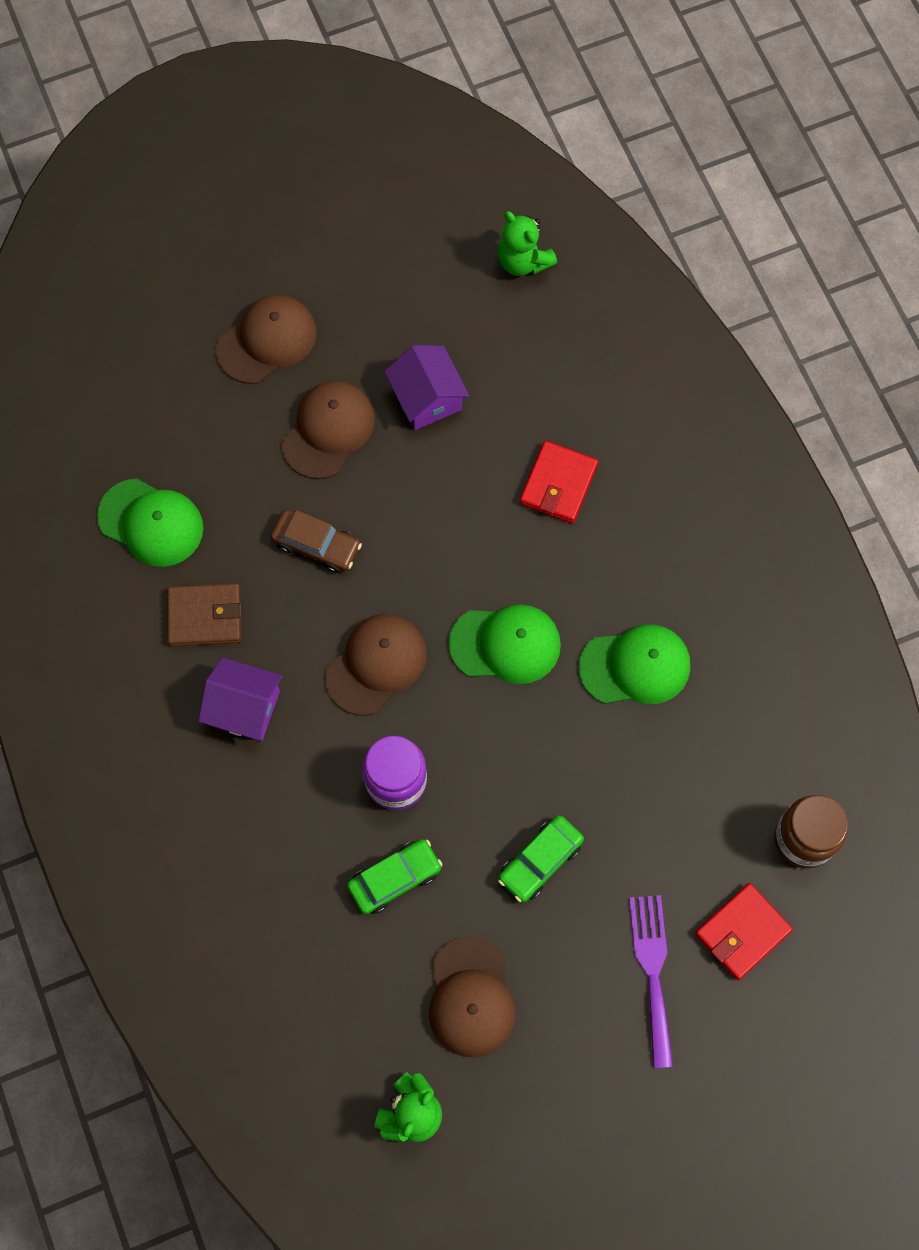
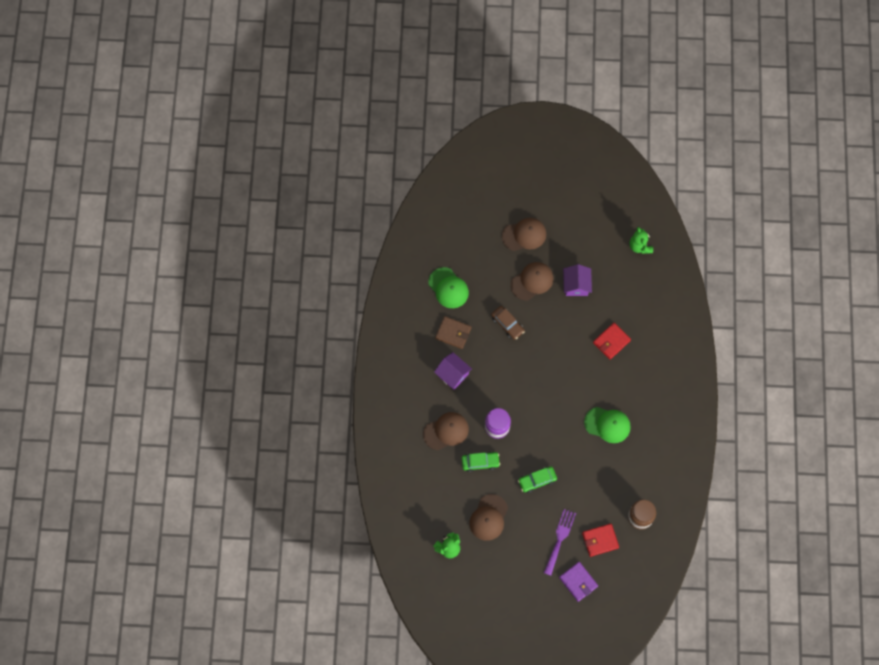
camera: 25 degrees right, 0 degrees up
brown cap [325,614,427,716] -> brown cap moved to [423,412,469,450]
green cap [449,604,561,684] -> none
none -> purple wallet [559,562,598,602]

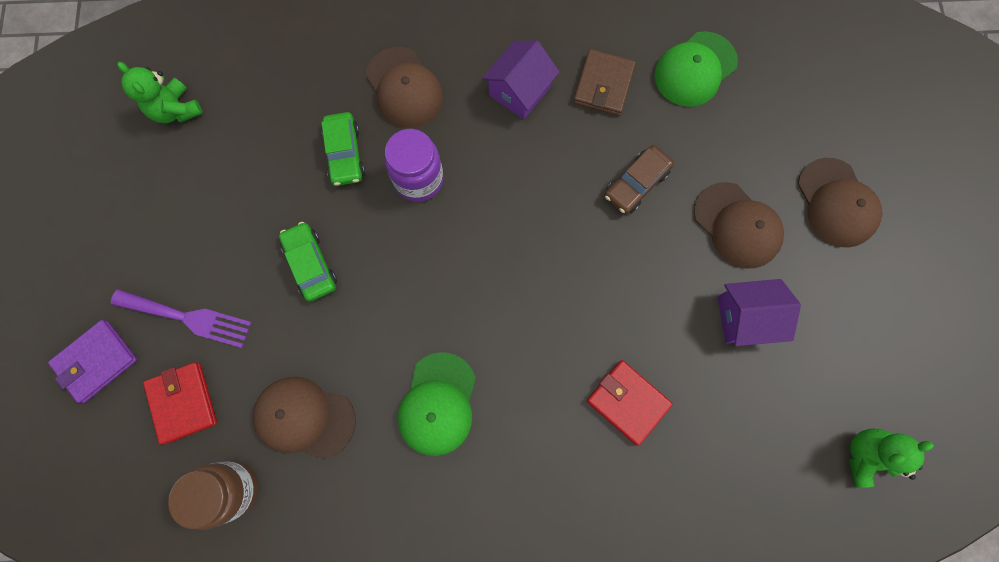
camera: 85 degrees right, 5 degrees up
brown cap [469,494,508,541] -> brown cap moved to [253,377,356,459]

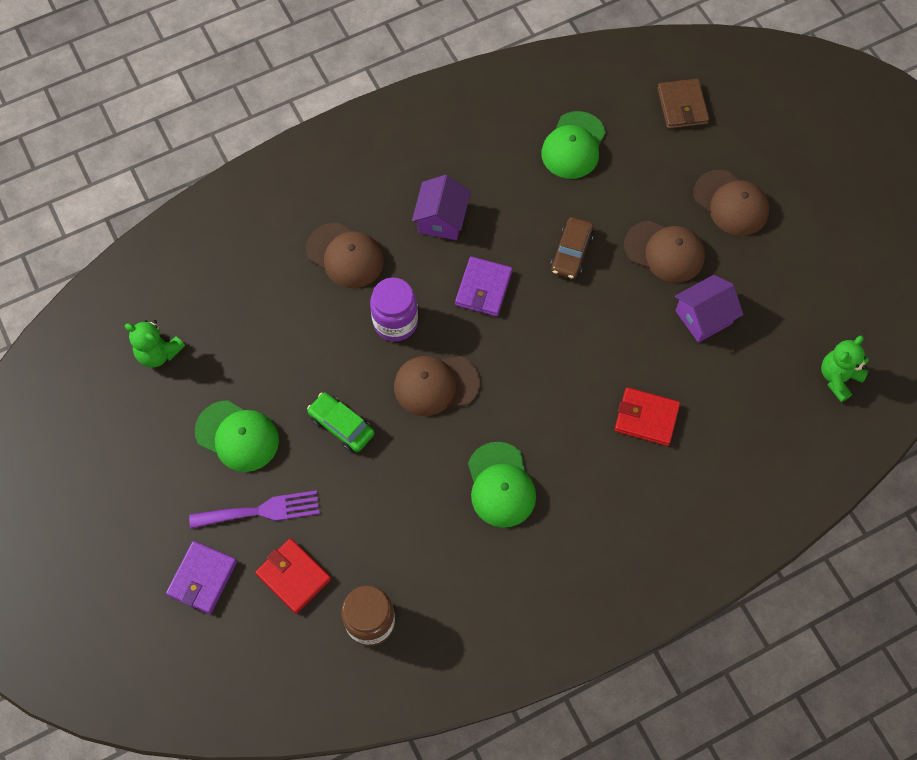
camera: 25 degrees left, 10 degrees down
brown cap [253,377,356,459] -> brown cap moved to [394,356,480,416]
green car [322,112,365,186] -> none
brown wallet [573,49,636,116] -> brown wallet moved to [657,79,709,129]
none -> green cap [195,400,279,472]
none -> purple wallet [455,257,512,316]

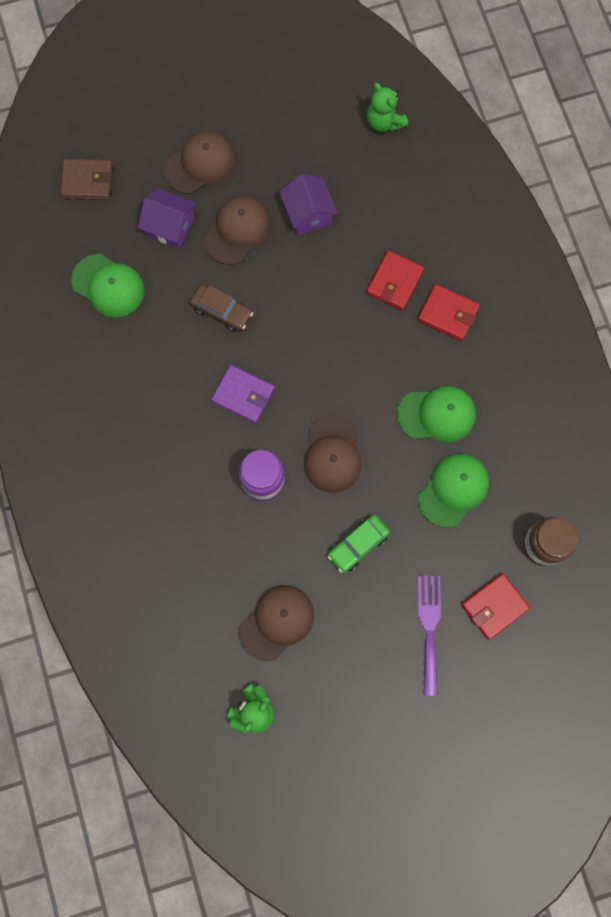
camera: 80 degrees left, 10 degrees up
purple wallet [166,541,237,614] -> none
green cap [195,400,279,472] -> green cap moved to [418,454,489,527]
brown cap [306,223,384,288] -> brown cap moved to [238,585,314,662]
purple house [412,175,471,240] -> purple house moved to [138,188,196,249]
none -> red wallet [418,284,480,341]

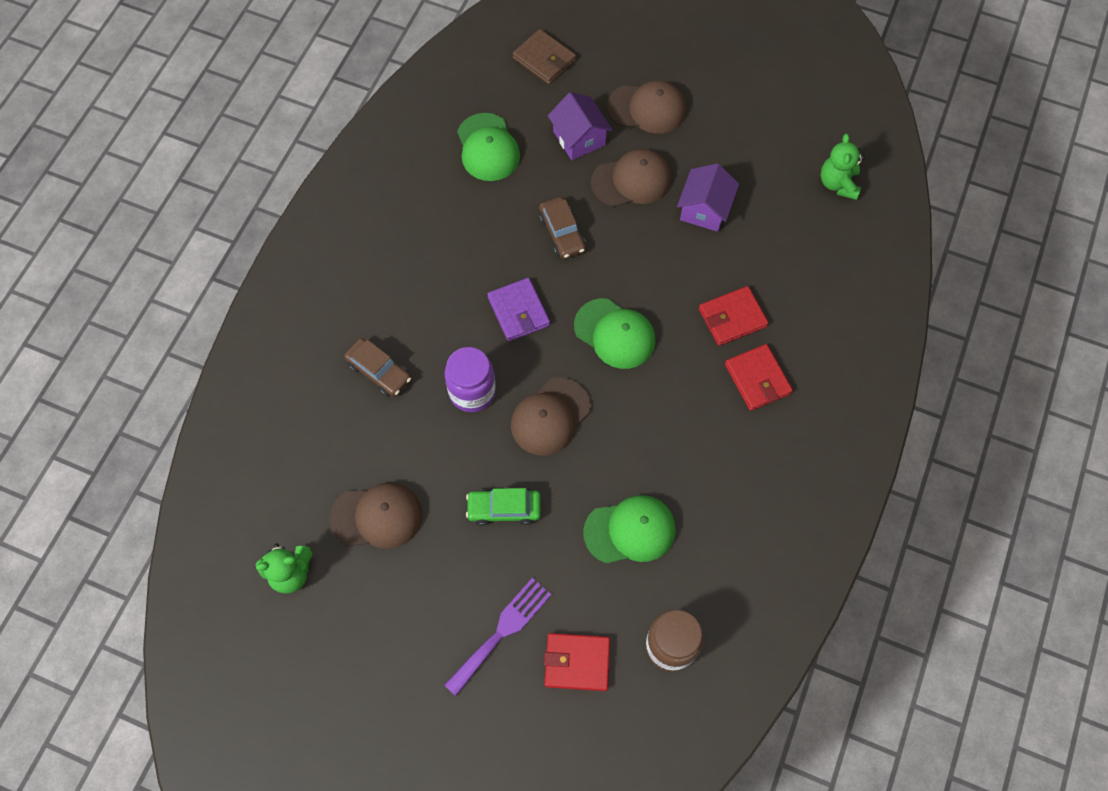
camera: 40 degrees right, 10 degrees down
green cap [397,386,476,442] -> green cap moved to [574,298,655,369]
none -> brown car [344,338,411,397]

